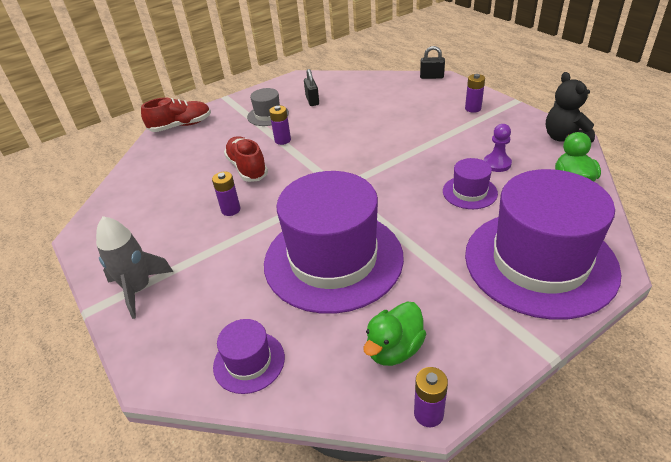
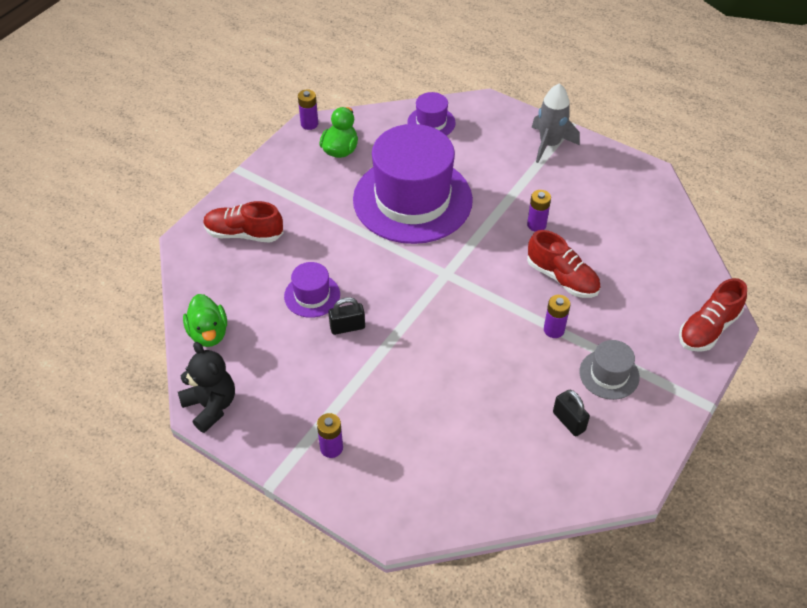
camera: 155 degrees right, 10 degrees up
black padlock [420,46,445,79] -> black padlock moved to [328,297,365,335]
purple hat [465,169,621,320] -> red shoe [203,201,283,243]
purple pawn [484,124,512,172] -> none

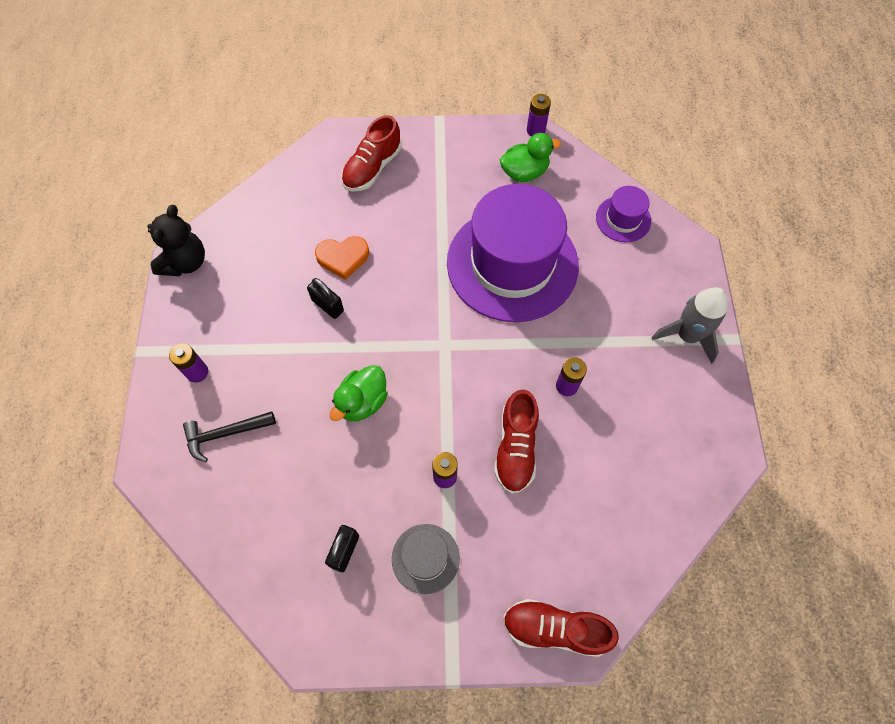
camera: 55 degrees right, 15 degrees up
green duck [183,294,227,347] -> green duck moved to [330,365,388,421]
red shoe [203,201,283,243] -> red shoe turned 120 degrees counterclockwise [341,115,402,192]
purple hat [284,262,340,318] -> orange heart [315,236,369,280]
none -> black hammer [183,411,276,462]

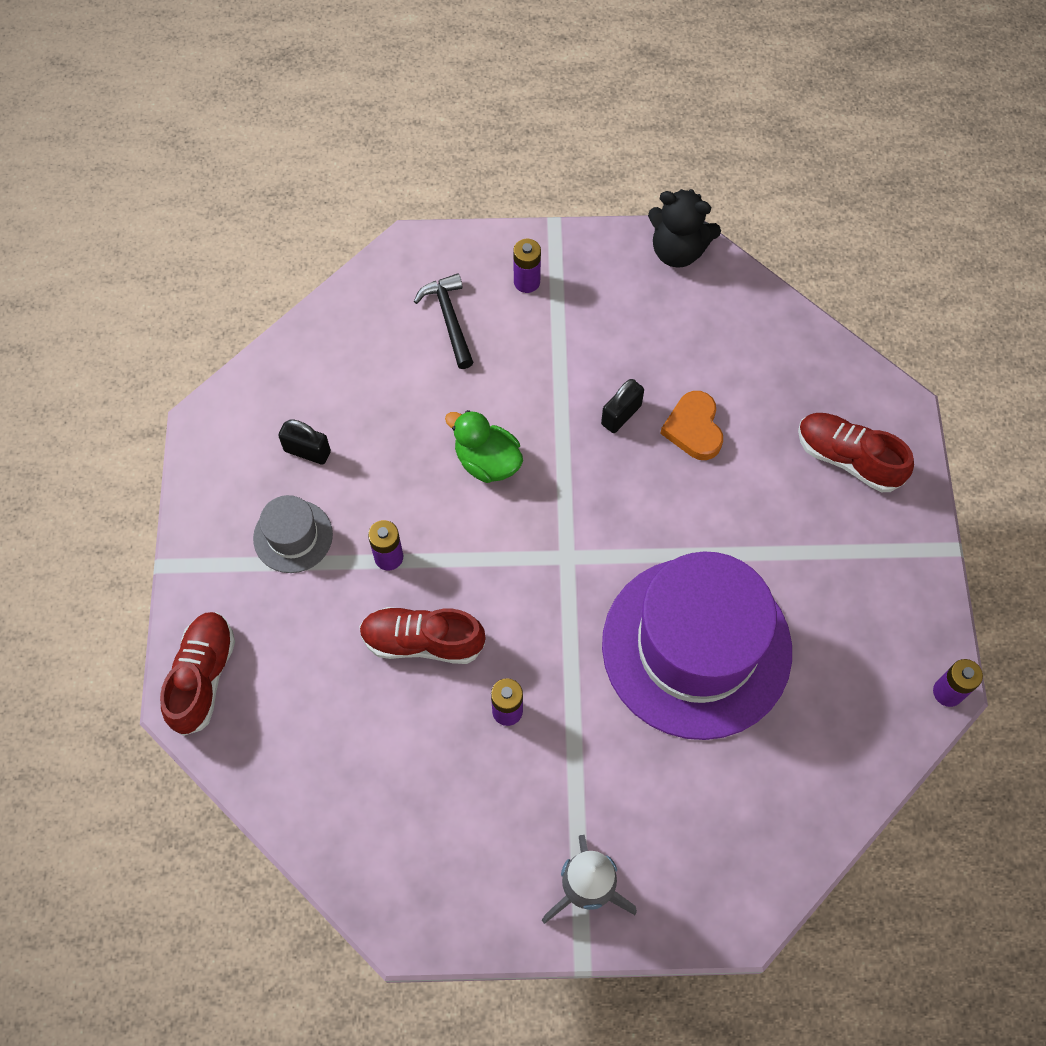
camera: 90 degrees right, 0 degrees up
green duck [500,133,561,182] -> none
purple hat [596,186,651,242] -> none

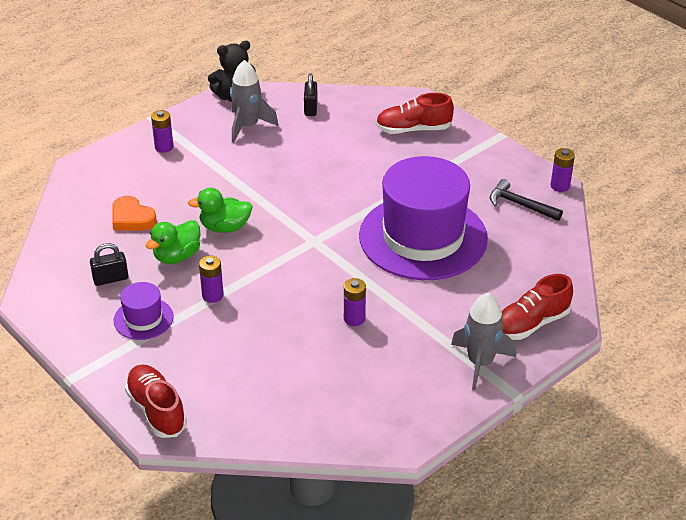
camera: 40 degrees left, 25 degrees down
grey hat [253,495,333,573] -> purple hat [114,282,174,340]
red shoe [359,607,485,664] -> red shoe moved to [502,274,573,340]
black hammer [414,273,474,369] -> black hammer moved to [490,179,563,221]
black padlock [601,379,644,433] -> black padlock moved to [304,74,318,116]
orange heart [660,391,723,460] -> orange heart moved to [112,196,157,231]
none -> green duck [146,220,201,264]
none -> grey rocket [230,60,279,143]

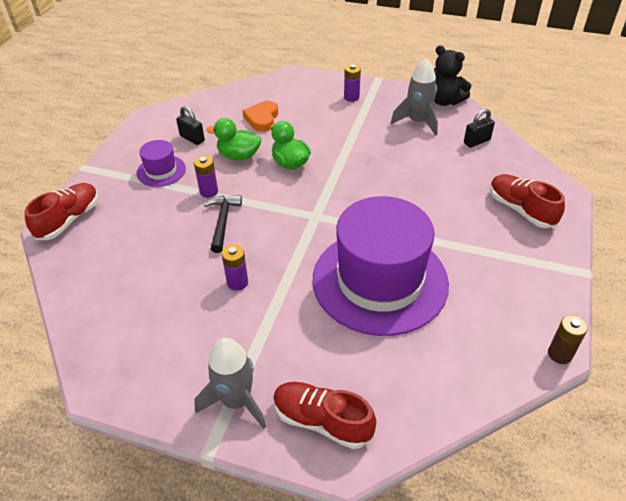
camera: 60 degrees right, 5 degrees up
black hammer [490,179,563,221] -> black hammer moved to [204,195,242,253]
purple battery [551,148,575,192] -> brown battery [548,315,588,364]

